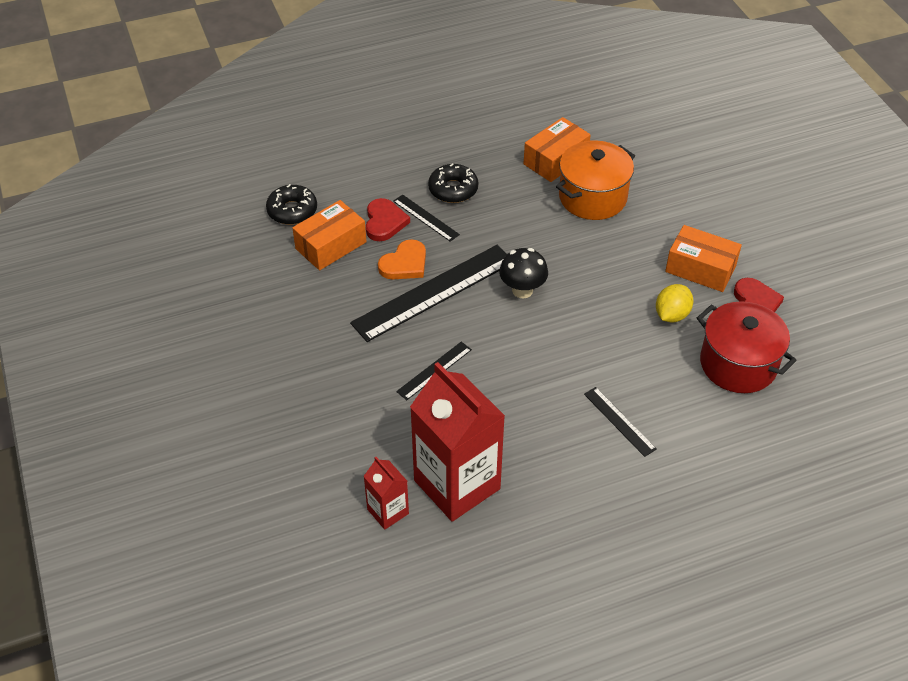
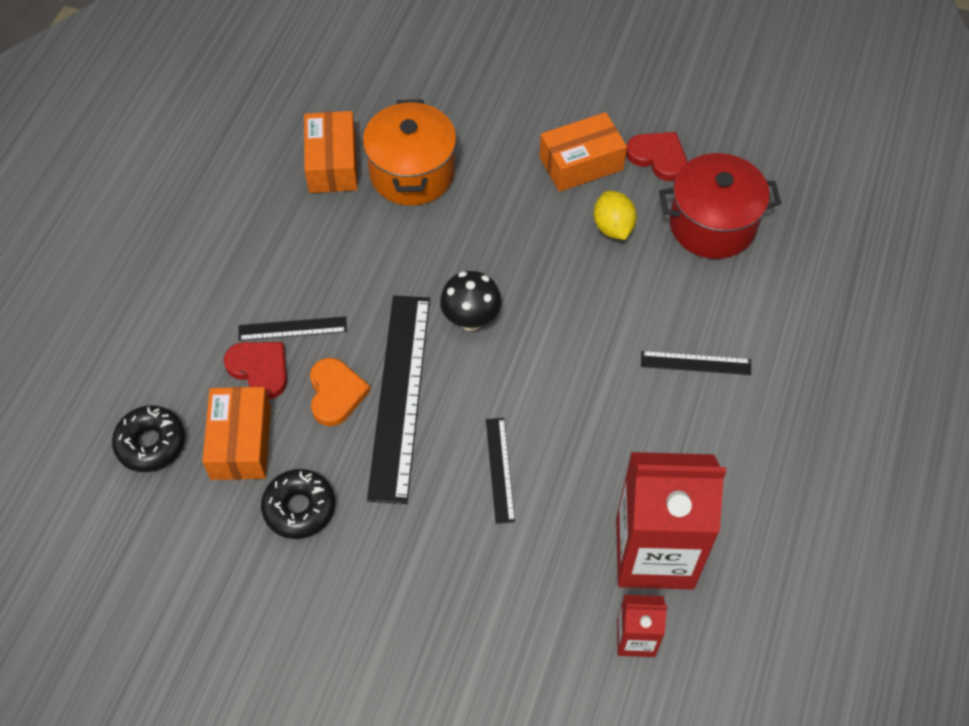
camera: 50 degrees left, 10 degrees up
black donut [428,163,478,203] -> black donut moved to [261,469,335,539]

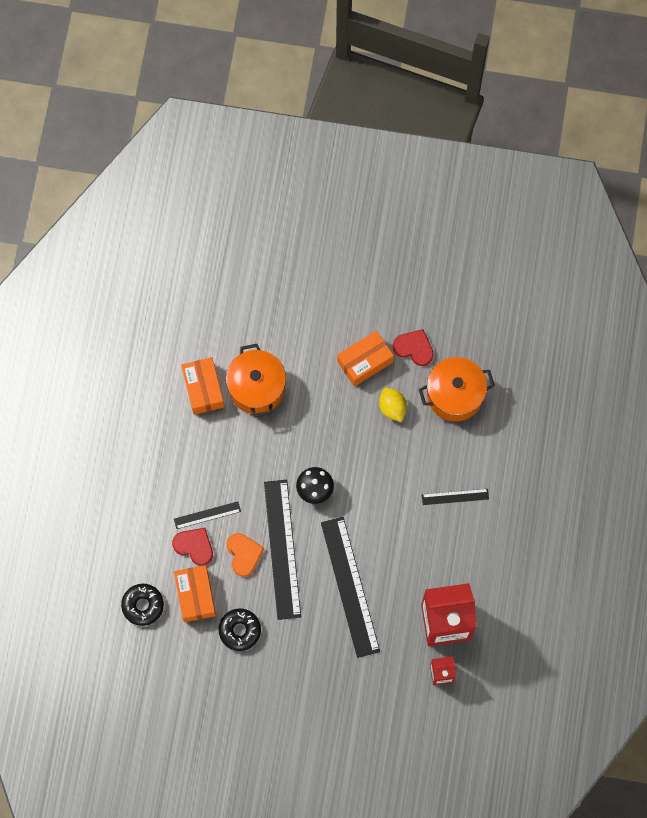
camera: 10 degrees left, 15 degrees up
black ruler [486,418,515,524] -> black ruler [321,517,380,658], size x2.10
red pot [659,153,781,259] -> orange pot [418,357,495,421]

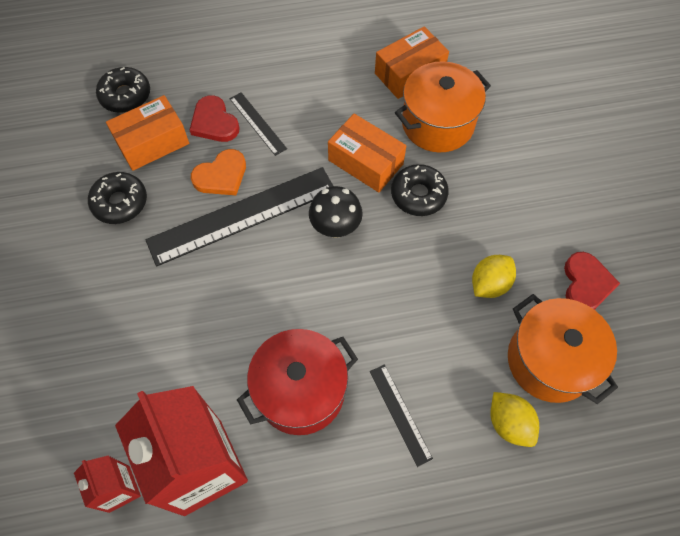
camera: 70 degrees right, 10 degrees down
red heart [172,528,213,566] -> red heart turned 135 degrees clockwise [190,95,239,142]
black ruler [321,517,380,658] -> none
orange box [337,330,394,386] -> orange box moved to [328,114,406,192]
none -> red pot [237,329,358,435]
none -> black donut [391,164,449,216]
none -> yellow lemon [490,392,539,447]

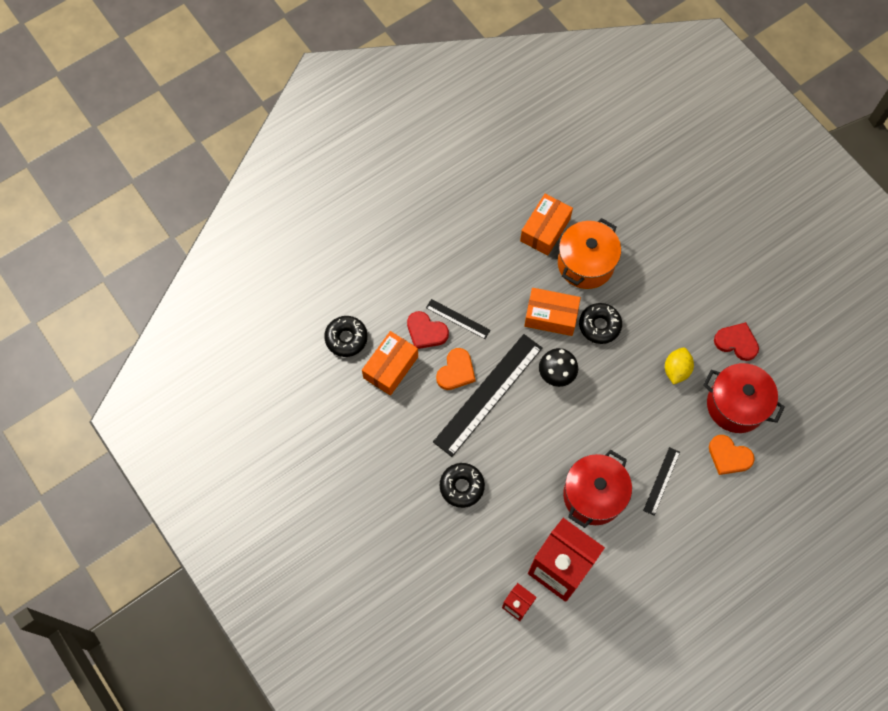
camera: 25 degrees left, 5 degrees up
black donut [88,172,147,224] -> black donut moved to [440,463,485,508]
black ruler [370,364,433,467] -> black ruler turned 75 degrees clockwise [643,447,680,516]
yellow lemon [490,392,539,447] -> orange heart [709,435,755,475]
orange pot [508,294,618,404] -> red pot [703,363,785,433]
red heart [564,252,620,310] -> red heart turned 45 degrees counterclockwise [714,322,759,361]

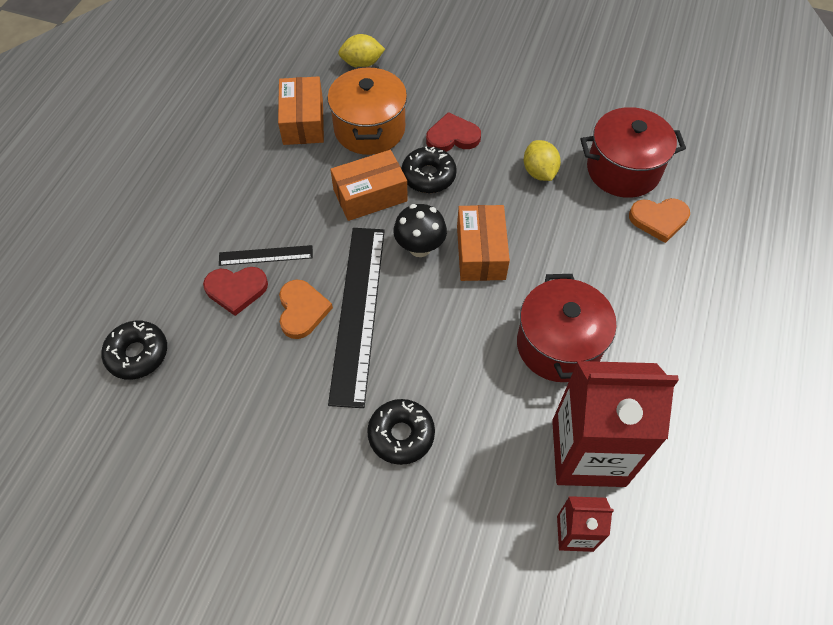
camera: 35 degrees left, 10 degrees down
orange box [362,331,418,396] -> orange box moved to [457,205,510,281]
black ruler [643,447,680,516] -> none
red heart [714,322,759,361] -> red heart moved to [426,112,481,152]
none -> yellow lemon [338,34,385,68]

